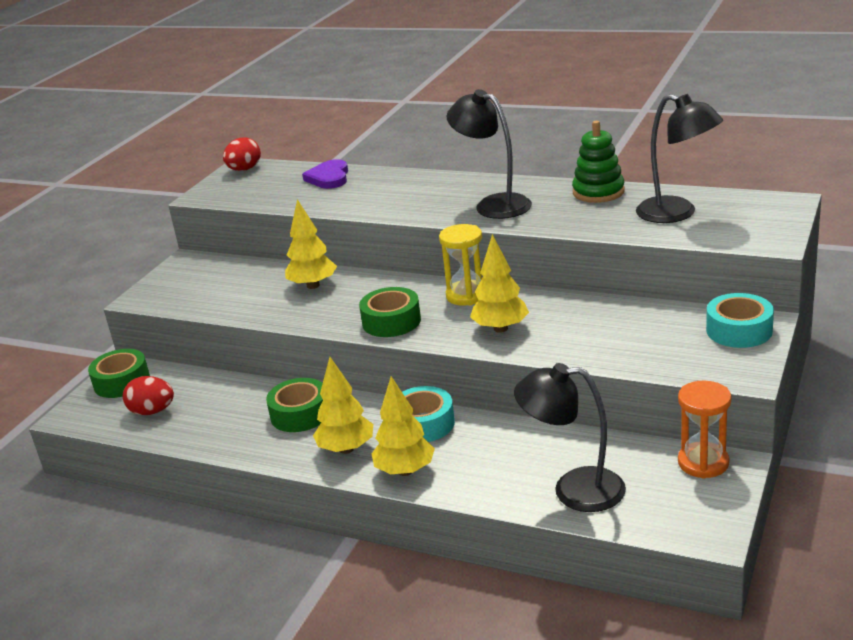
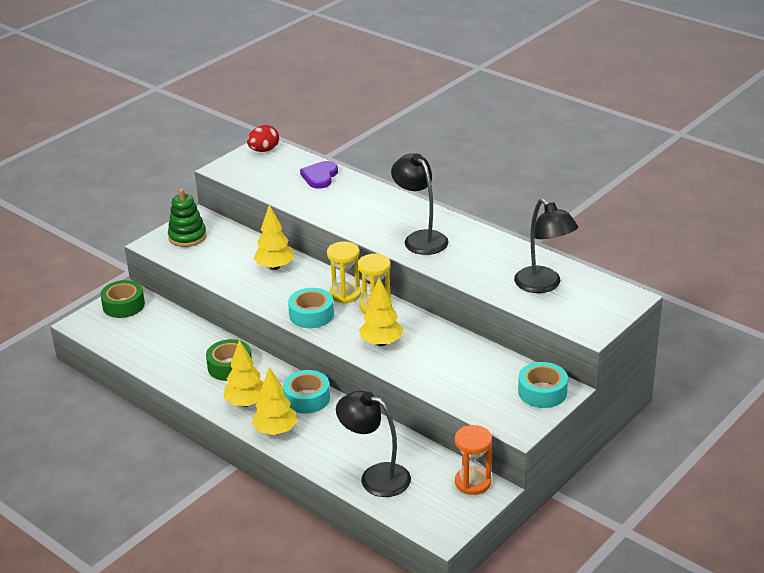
camera: 15 degrees right, 5 degrees up
red egg [123,376,174,415] -> none
green tape [359,287,421,337] -> turquoise tape [288,288,334,328]
green stacking toy [572,121,624,203] -> green stacking toy moved to [168,189,207,247]
none -> yellow hourglass [327,241,361,304]

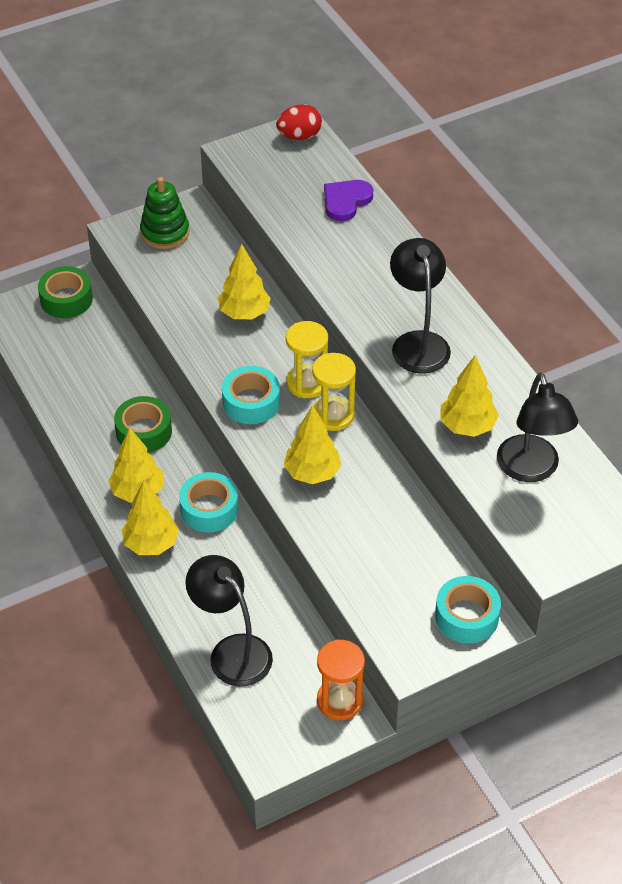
camera: 20 degrees right, 15 degrees up
none -> yellow tree [441,355,499,437]

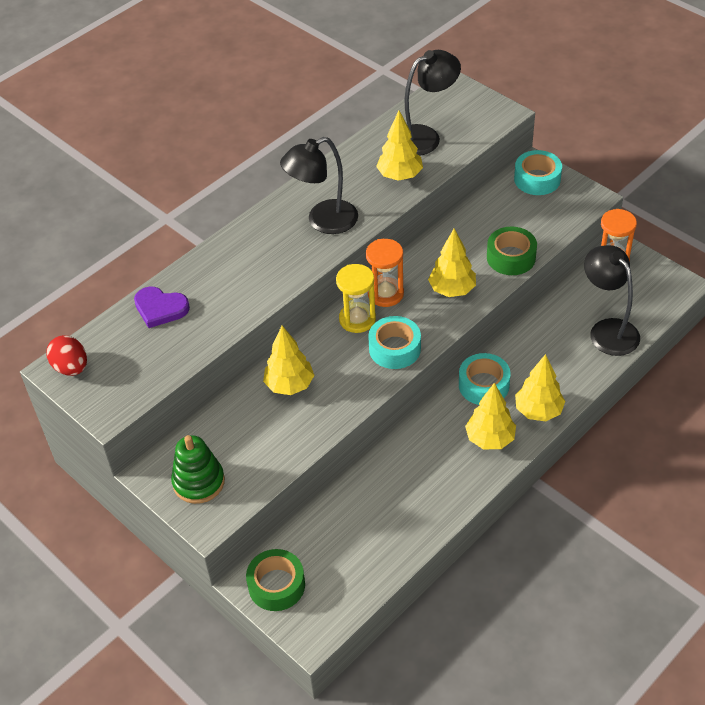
camera: 105 degrees left, 0 degrees up
green tape [114,396,172,453] -> green tape moved to [487,227,537,275]
black lamp [185,555,273,687] -> black lamp turned 120 degrees clockwise [584,245,640,356]
yellow hourglass [312,353,356,431] -> orange hourglass [366,239,404,307]

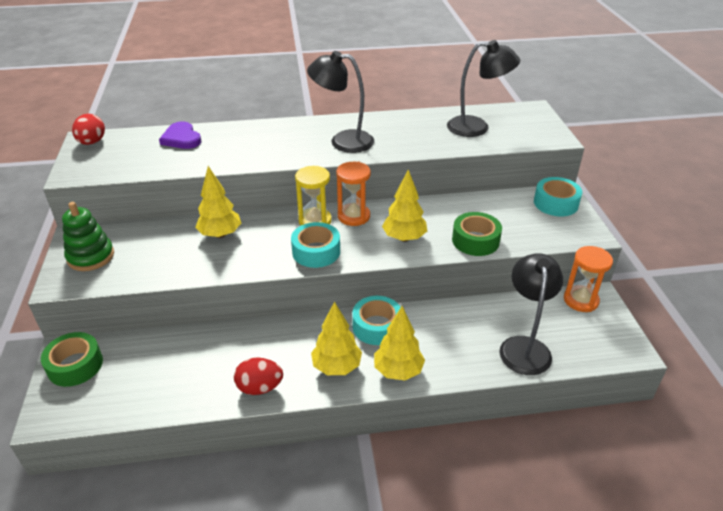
camera: 35 degrees right, 10 degrees down
yellow tree [376,111,423,181] -> none
none -> red egg [234,357,283,395]

